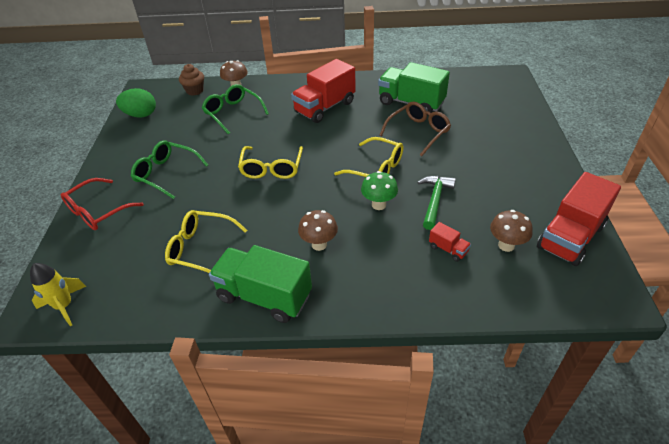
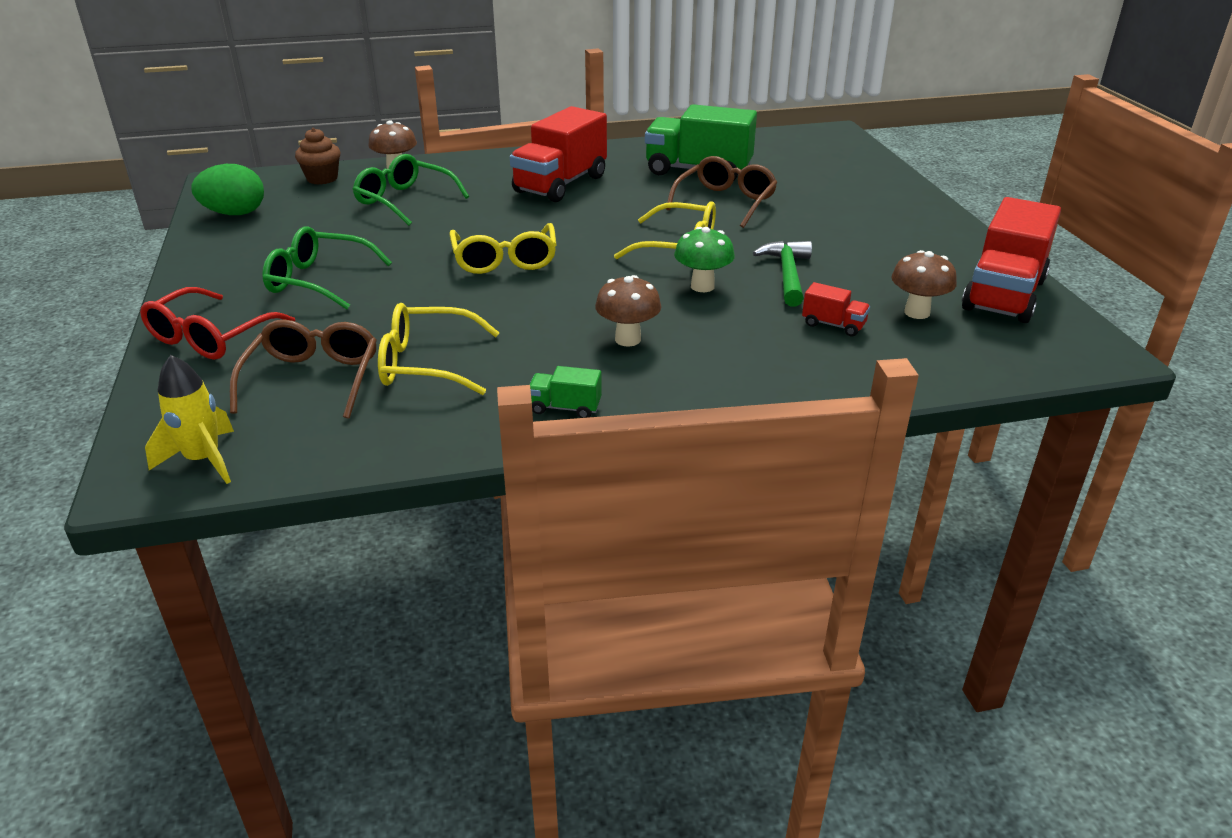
camera: 15 degrees left, 10 degrees down
green truck [209,245,312,323] -> green truck [529,366,602,418], size x0.44
none -> brown glasses [230,319,377,419]

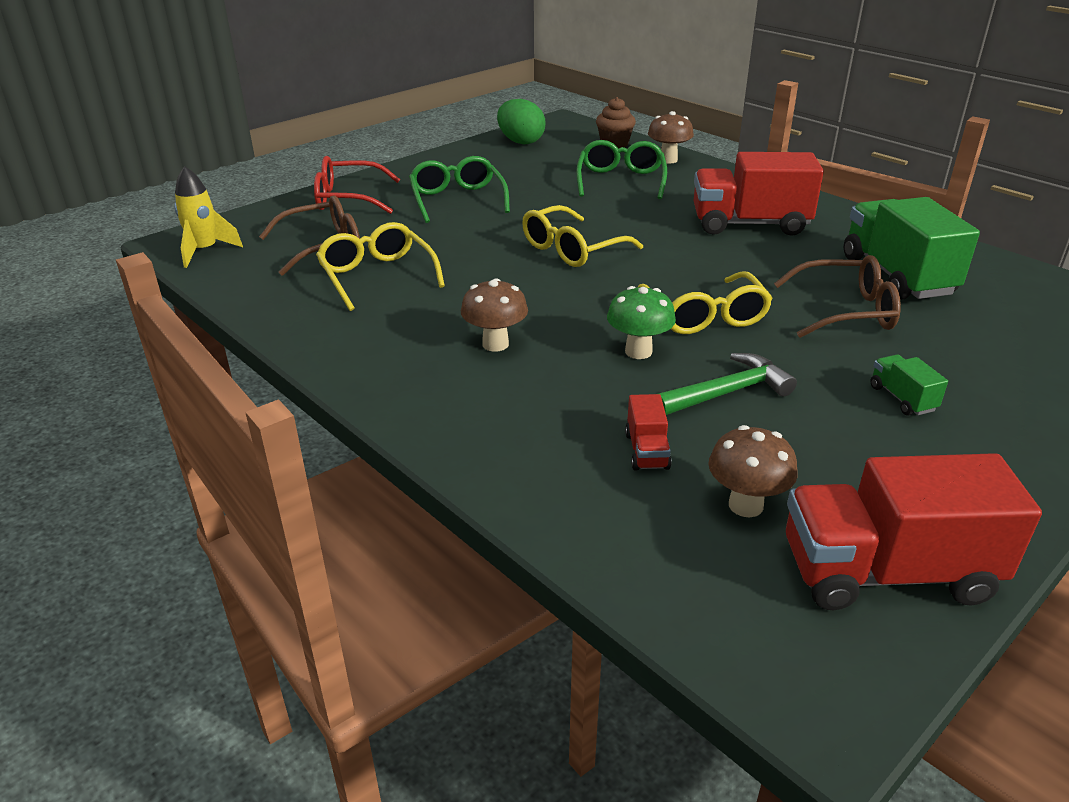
camera: 60 degrees right, 0 degrees up
green truck [529,366,602,418] -> green truck moved to [870,354,948,415]

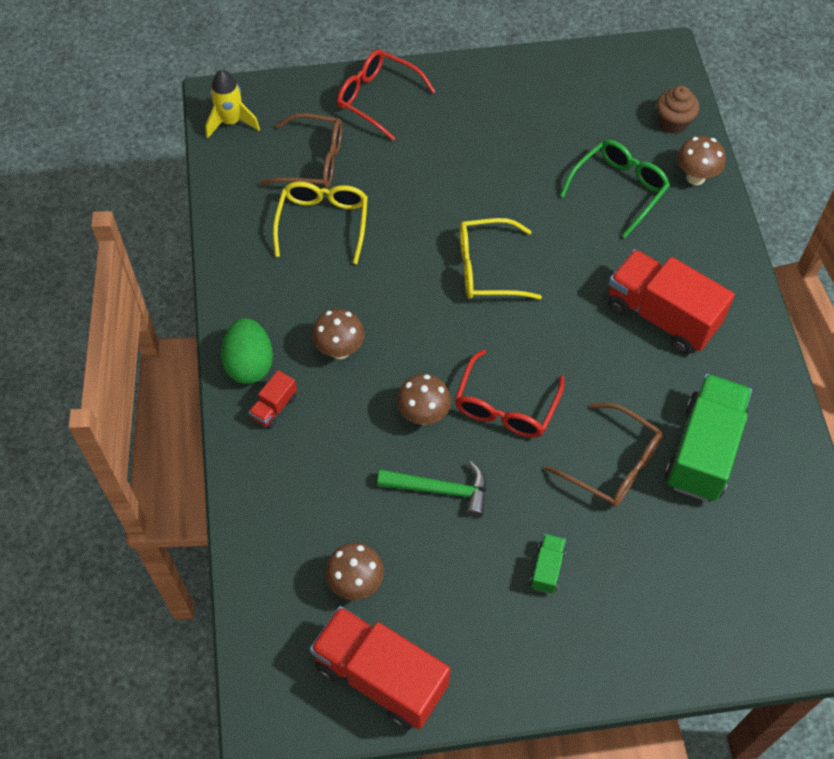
camera: 35 degrees right, 25 degrees up
green glasses [409,156,510,223] -> none
green egg [497,99,546,145] -> green egg moved to [221,318,273,384]
green mushroom [607,286,676,359] -> brown mushroom [397,374,451,425]
red truck [625,394,672,471] -> red truck moved to [249,370,297,428]
yellow glasses [638,271,773,334] -> red glasses [455,349,564,438]

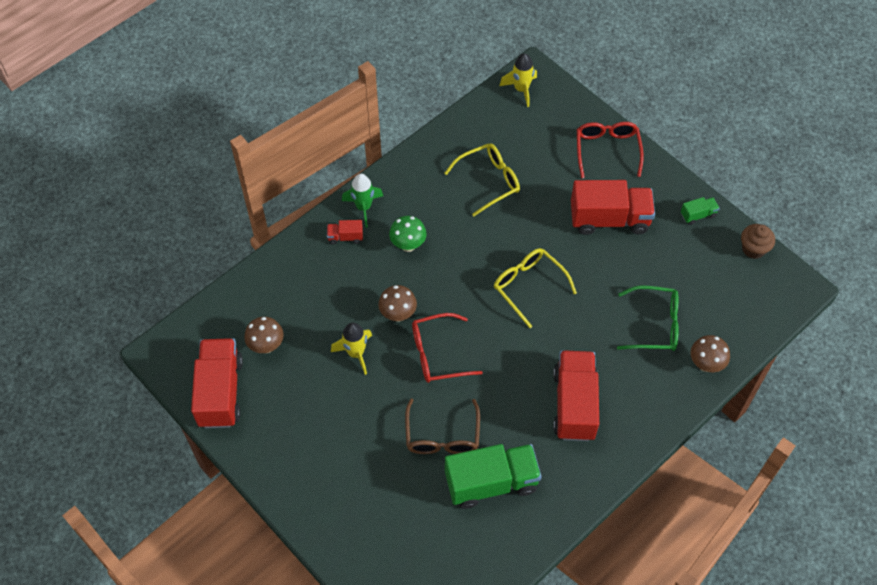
camera: 55 degrees right, 0 degrees up
green egg [221,318,273,384] -> green rocket [342,174,383,228]
brown glasses [259,113,342,189] -> none
brown mushroom [312,309,365,359] -> green mushroom [389,216,427,252]
green hammer [377,461,487,518] -> yellow rocket [331,323,372,375]
green truck [530,534,566,594] -> green truck moved to [681,197,720,225]
brown cupcake [657,85,699,134] -> brown cupcake moved to [741,224,775,259]
none -> red truck [571,180,655,235]

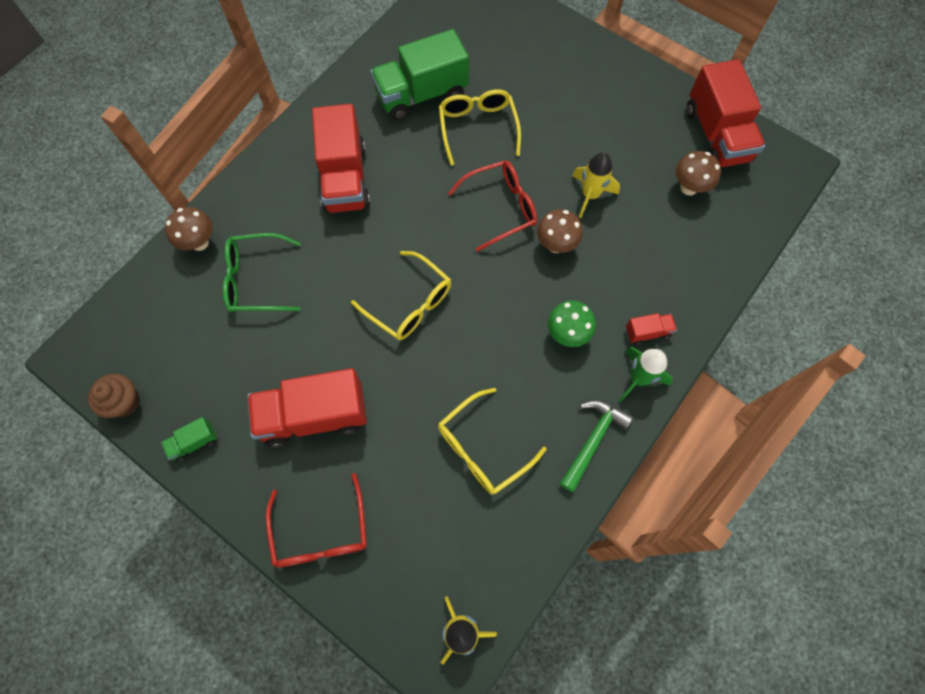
camera: 170 degrees right, 10 degrees up
brown glasses [405,399,480,454] -> yellow glasses [439,89,521,166]
none -> green hammer [560,400,633,492]

